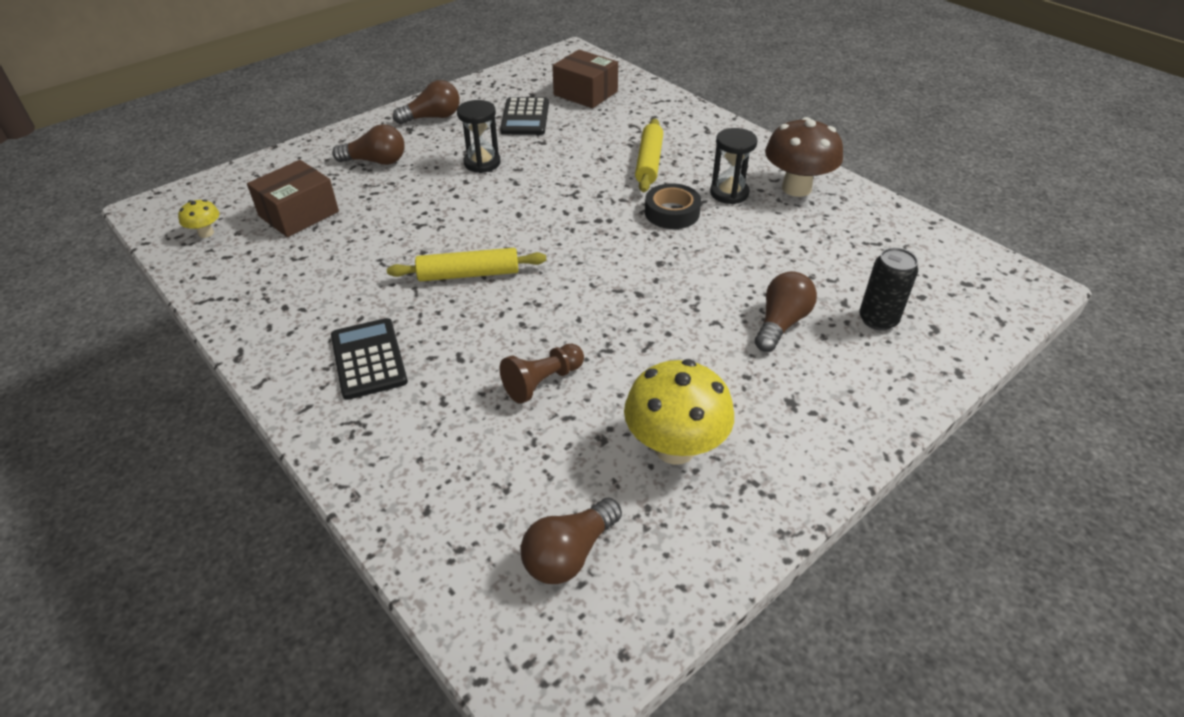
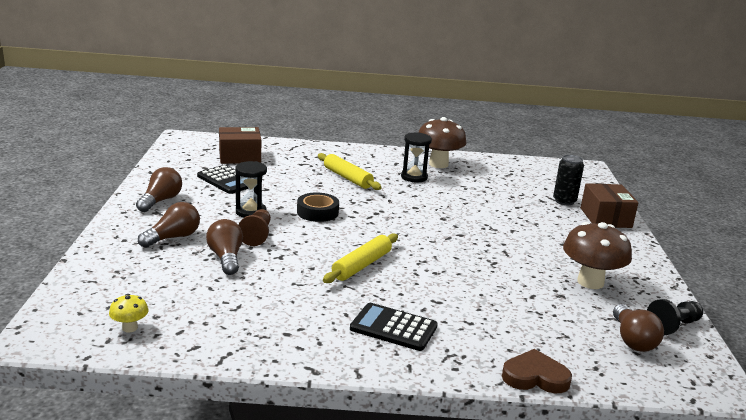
camera: 50 degrees left, 20 degrees down
brown box [247,160,339,237] -> brown box moved to [581,183,638,228]
brown pawn [500,344,584,404] -> brown pawn moved to [238,209,271,246]
yellow mushroom [624,359,734,465] -> brown mushroom [563,222,632,289]
black tape [645,183,701,229] -> black tape moved to [297,192,339,222]
brown light bulb [755,271,817,352] -> brown light bulb moved to [206,219,243,275]
none -> brown heart [502,349,572,393]
none -> black pawn [647,299,703,335]

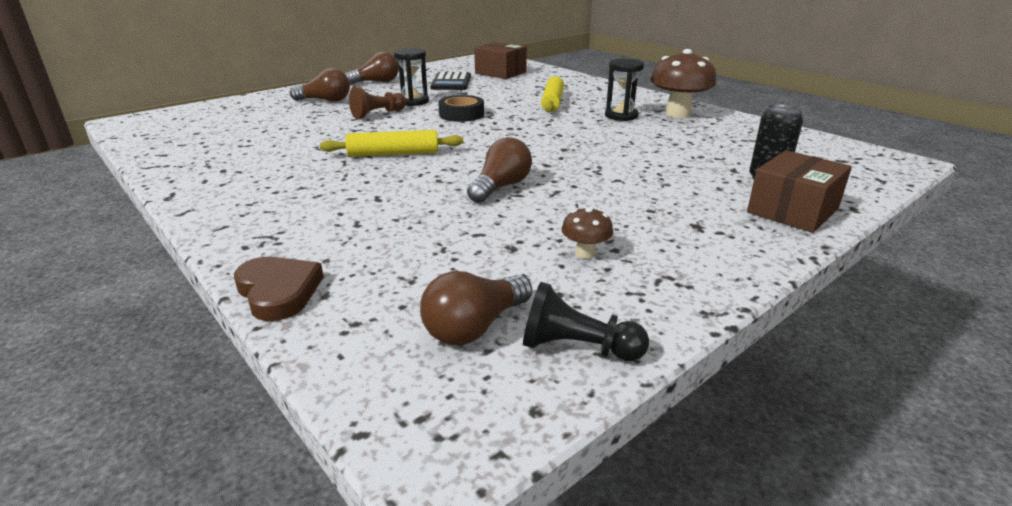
camera: 50 degrees right, 5 degrees up
yellow mushroom [109,294,149,332] -> none
brown light bulb [206,219,243,275] -> brown light bulb moved to [467,137,532,203]
black calculator [350,303,438,351] -> none
brown mushroom [563,222,632,289] -> brown mushroom [562,207,613,259], size x0.48

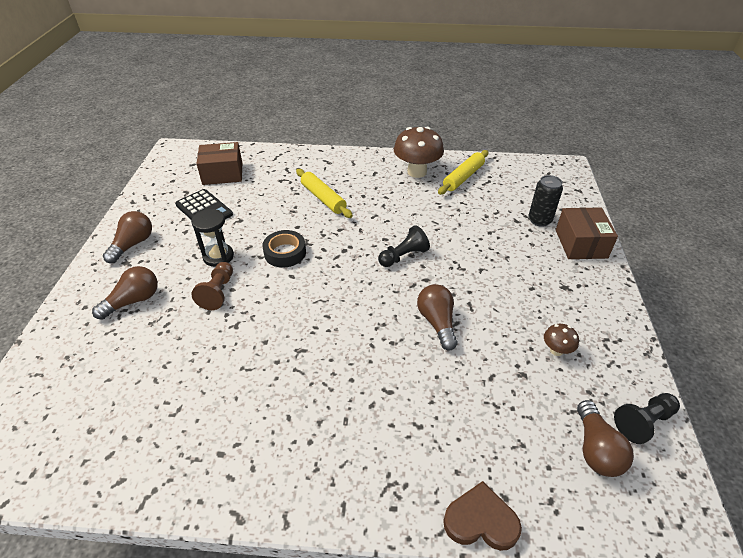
camera: 45 degrees left, 15 degrees up
yellow rolling pin [320,130,463,157] -> yellow rolling pin moved to [438,150,488,195]
black hourglass [605,59,644,121] -> none
none -> black pawn [378,225,430,267]

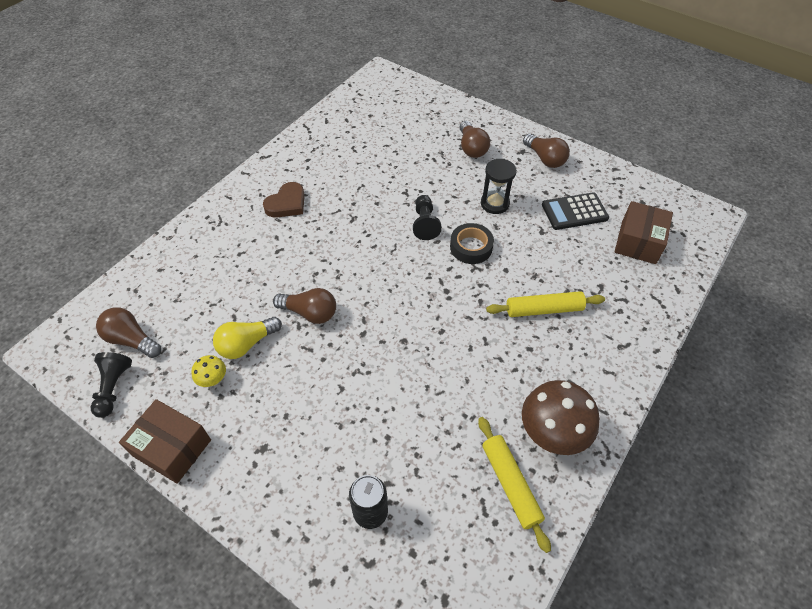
camera: 120 degrees right, 10 degrees up
brown pawn [192,262,233,310] -> none
black pawn [378,225,430,267] -> black pawn moved to [413,195,442,240]
brown heart [443,481,522,551] -> brown heart moved to [263,182,305,218]
brown mushroom [544,324,579,356] -> yellow mushroom [191,355,226,387]
brown box [556,207,618,259] -> brown box moved to [119,399,211,484]
none -> yellow light bulb [213,317,282,359]

